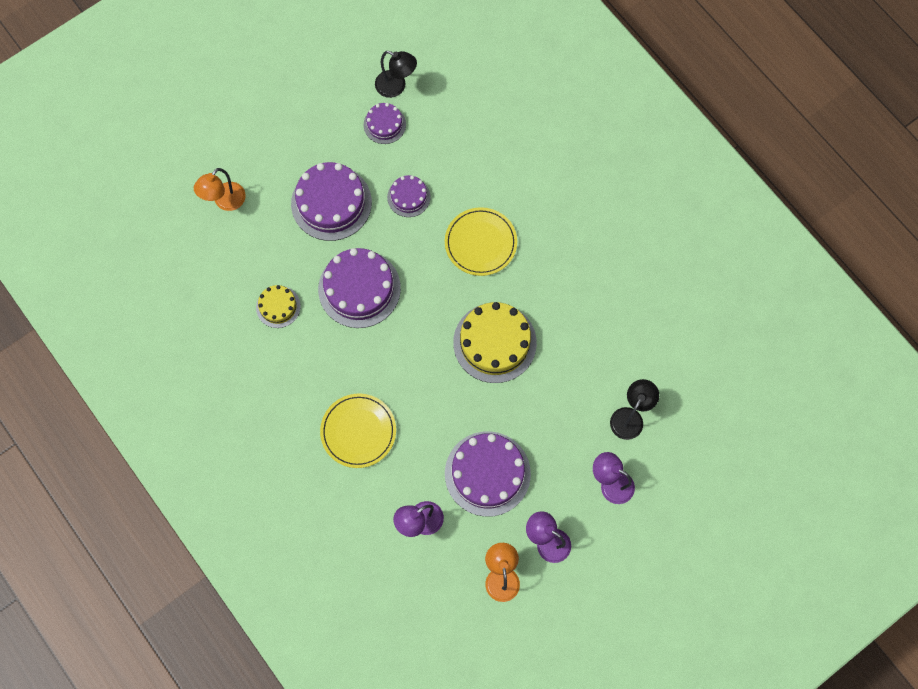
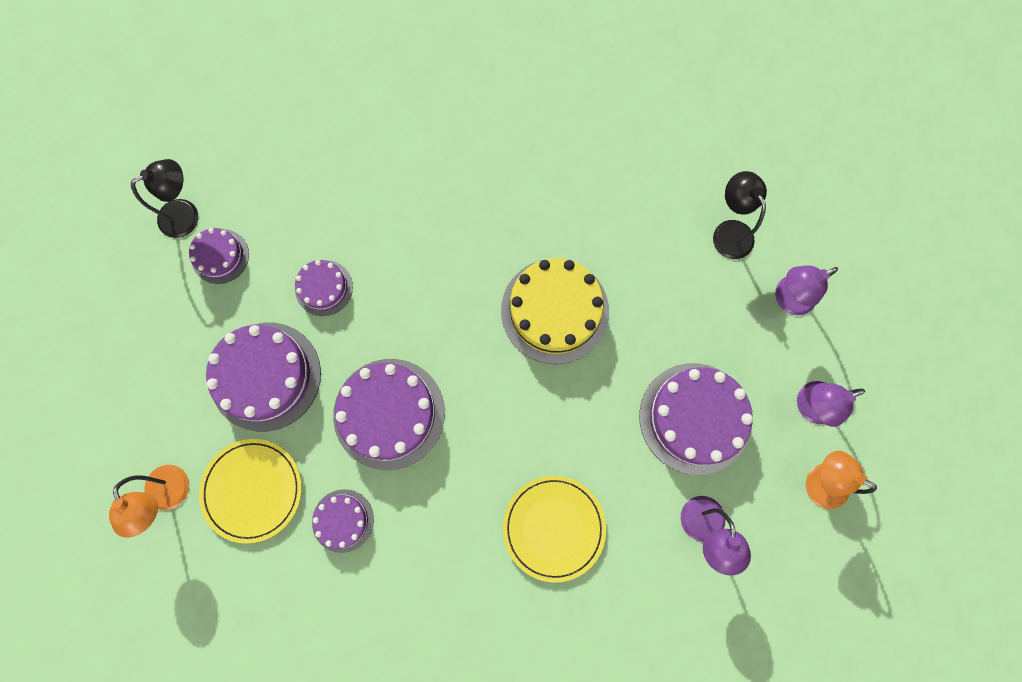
camera: 55 degrees left, 5 degrees up
yellow cake [256,285,301,328] -> purple cake [312,489,374,553]
yellow plate [445,207,517,276] -> yellow plate moved to [199,439,302,544]

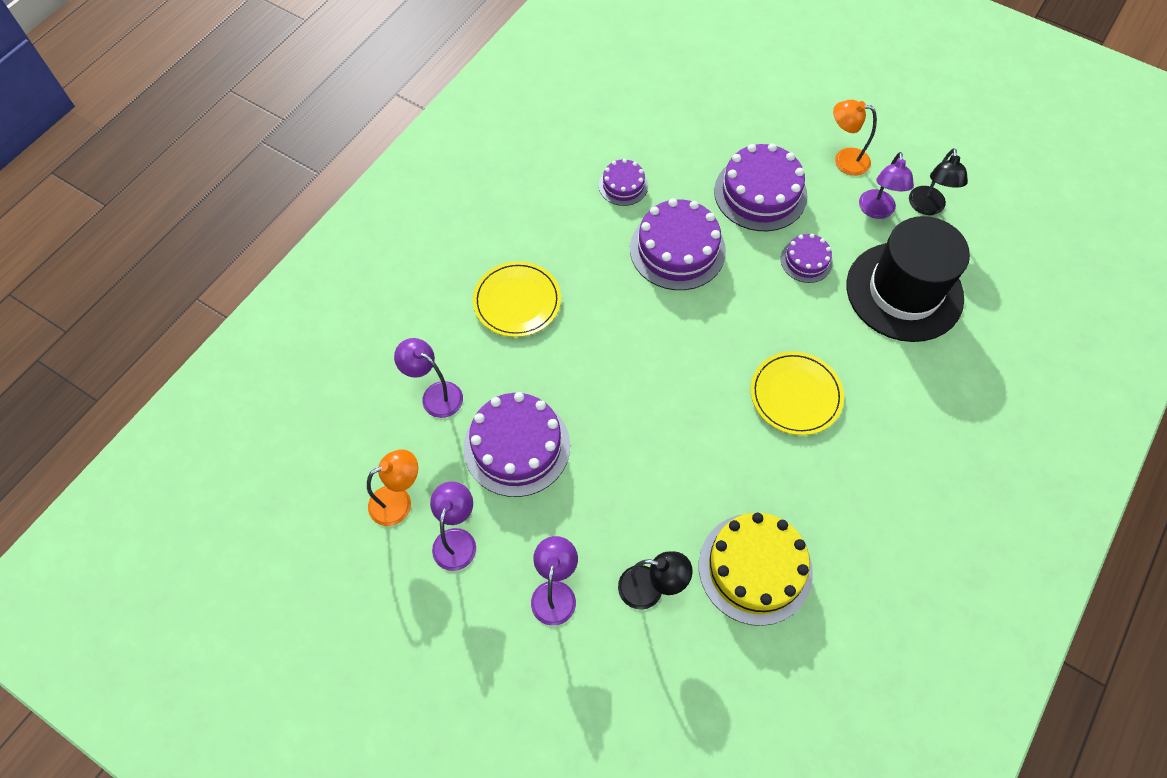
camera: 125 degrees right, 15 degrees down
orange lamp [109,465,189,538] -> orange lamp moved to [833,100,877,176]
purple cake [189,228,249,284] -> purple lamp [859,152,914,219]
yellow plate [199,439,302,544] -> yellow plate moved to [751,351,844,435]
yellow cake [501,258,609,364] -> yellow cake moved to [699,512,813,626]
none -> black hat [846,216,970,342]

